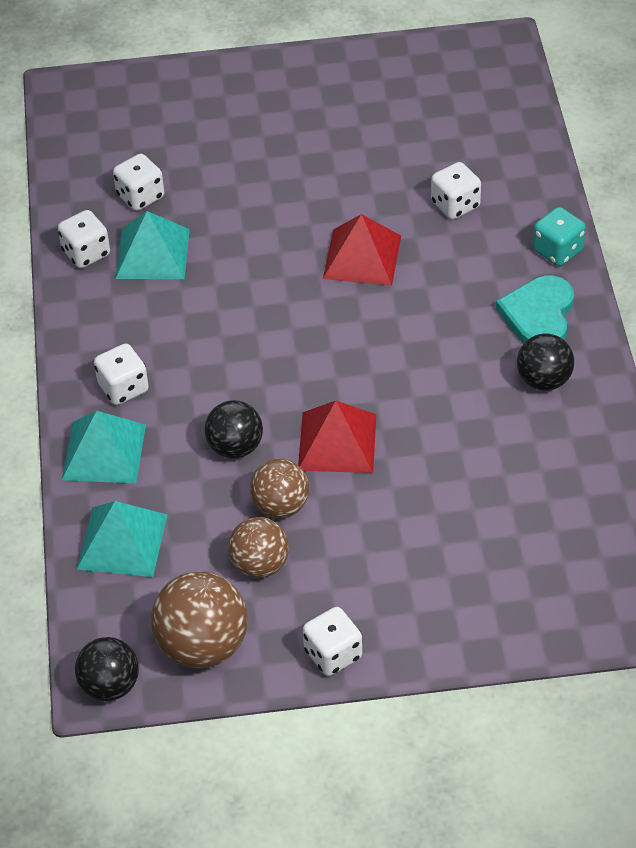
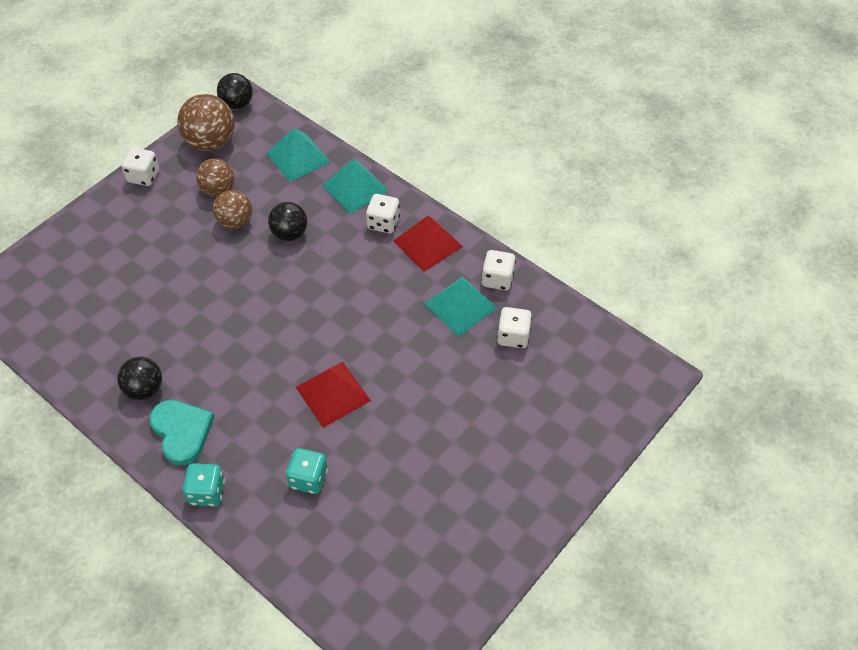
camera: 135 degrees right, 5 degrees up
red pyramid [298,401,376,473] -> red pyramid moved to [393,216,463,272]
white dice [431,162,481,219] -> turquoise dice [286,448,328,494]

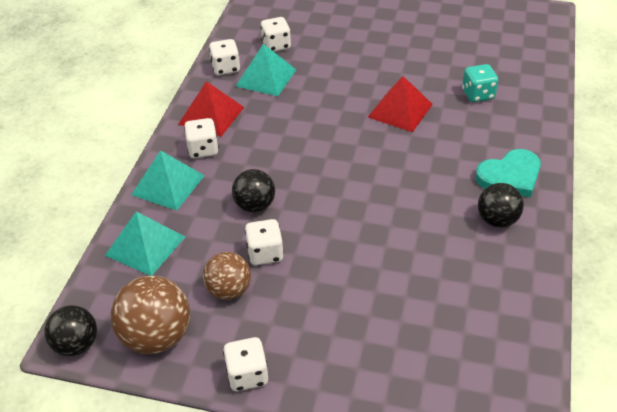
camera: 115 degrees left, 10 degrees down
turquoise heart [149,400,214,465] -> turquoise heart turned 150 degrees counterclockwise [475,149,541,197]
turquoise dice [182,463,225,506] -> none
brown ball [213,190,252,229] -> white dice [245,219,284,265]

